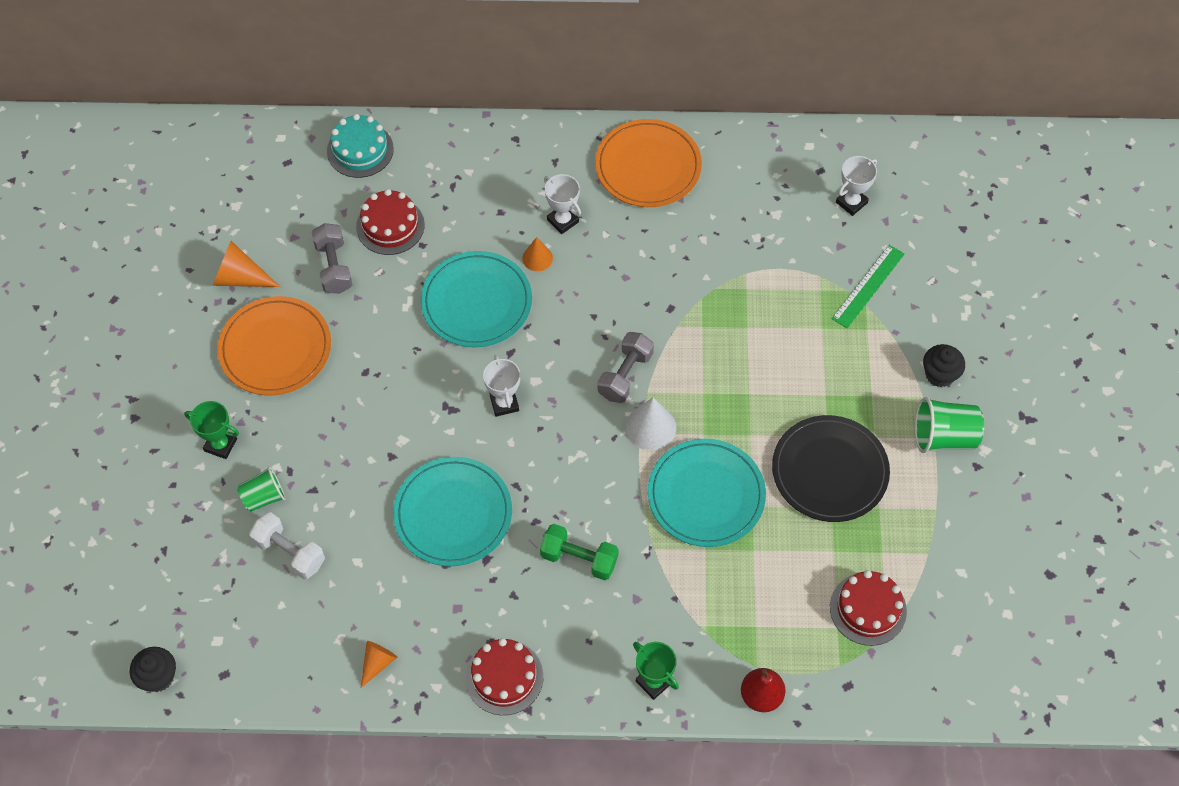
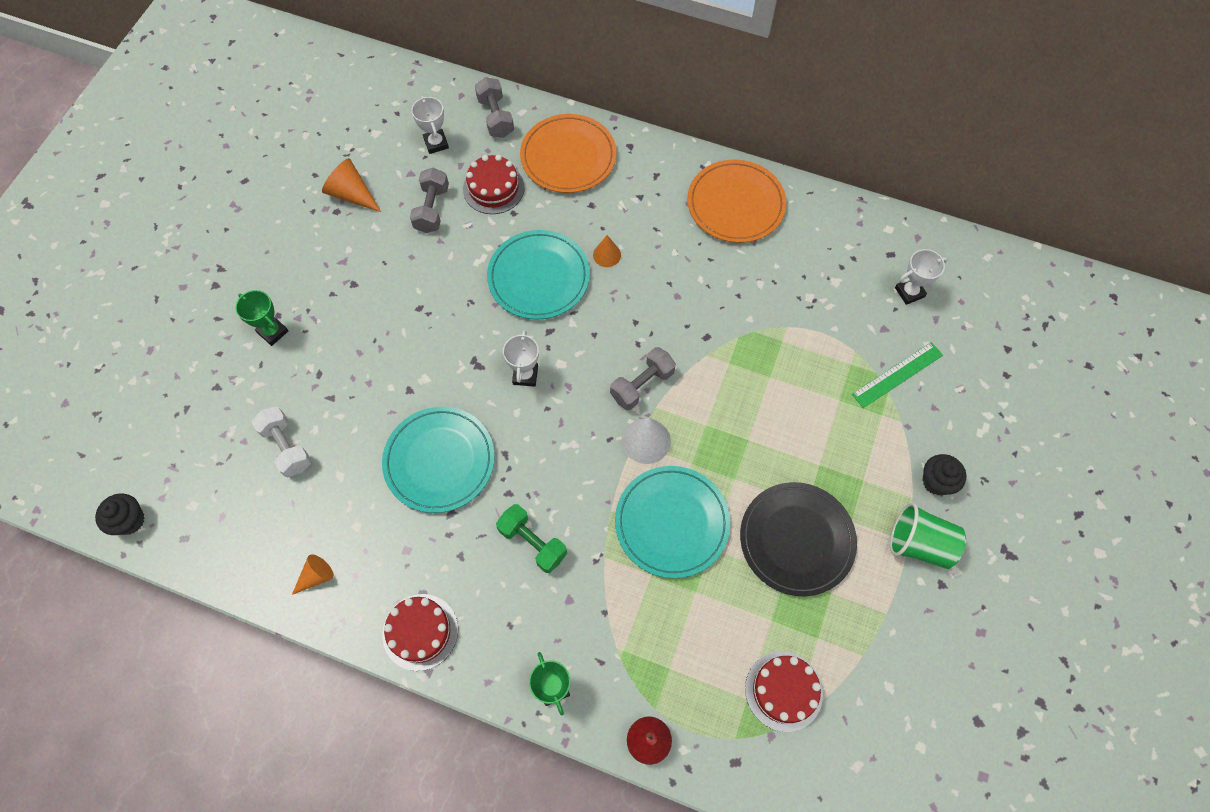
camera: 20 degrees right, 5 degrees up
orange plate [217,296,331,396] -> orange plate moved to [520,114,616,193]
green cup [237,466,286,512] -> none
turquoise cake [327,114,394,178] -> grey dumbbell [475,77,514,138]
white trophy [544,174,581,234] -> white trophy moved to [411,96,449,154]

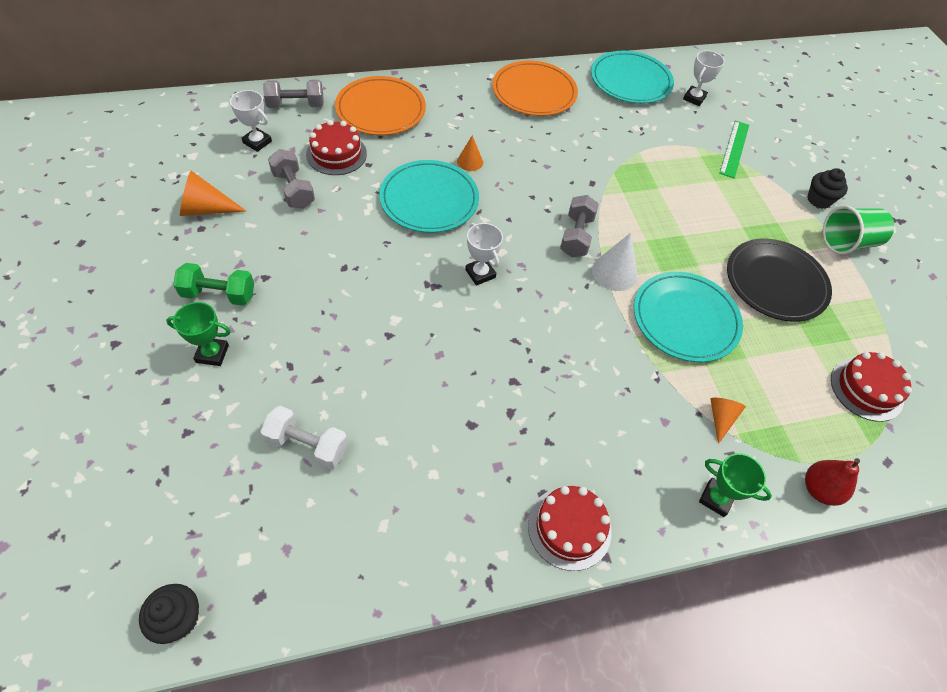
camera: 40 degrees left, 10 degrees down
orange cone [292,554,334,595] -> orange cone moved to [710,398,746,444]
turquoise plate [382,407,495,513] -> turquoise plate moved to [591,51,674,104]
grey dumbbell [475,77,514,138] -> grey dumbbell turned 45 degrees counterclockwise [263,80,324,108]
green dumbbell [496,504,567,573] -> green dumbbell moved to [173,263,254,306]

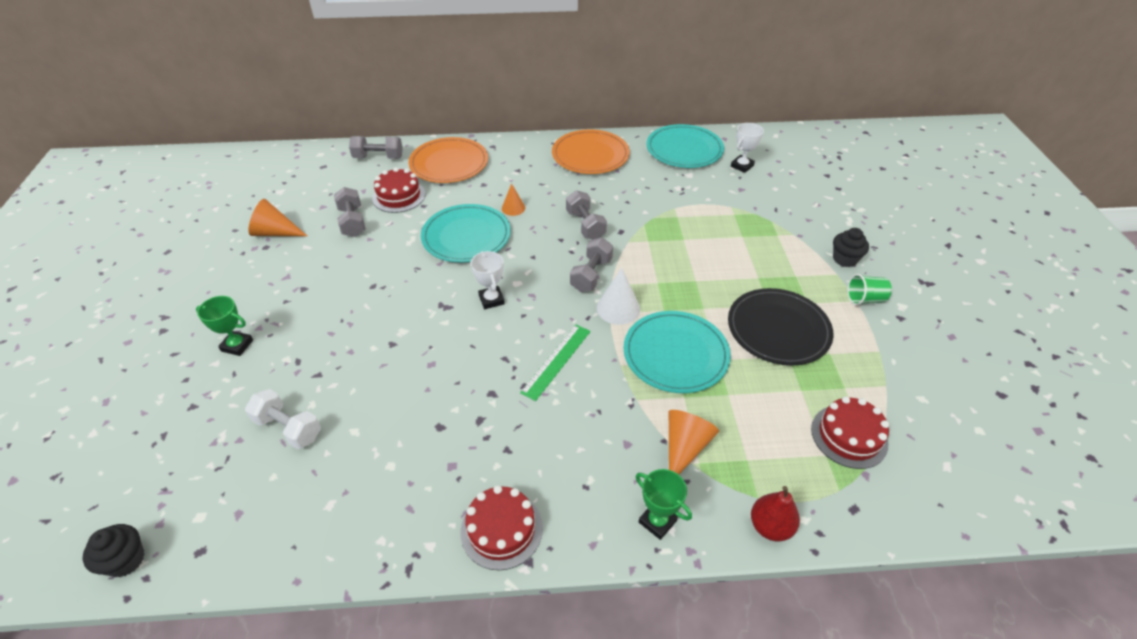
camera: 15 degrees right, 10 degrees down
green dumbbell [173,263,254,306] -> none
white trophy [230,90,272,152] -> none
orange cone [710,398,746,444] -> orange cone [669,410,719,474], size x1.58
green ruler [719,120,749,178] -> green ruler moved to [520,325,591,401]
green cup [823,205,894,255] -> green cup [847,274,892,305], size x0.66
none -> grey dumbbell [566,190,607,239]

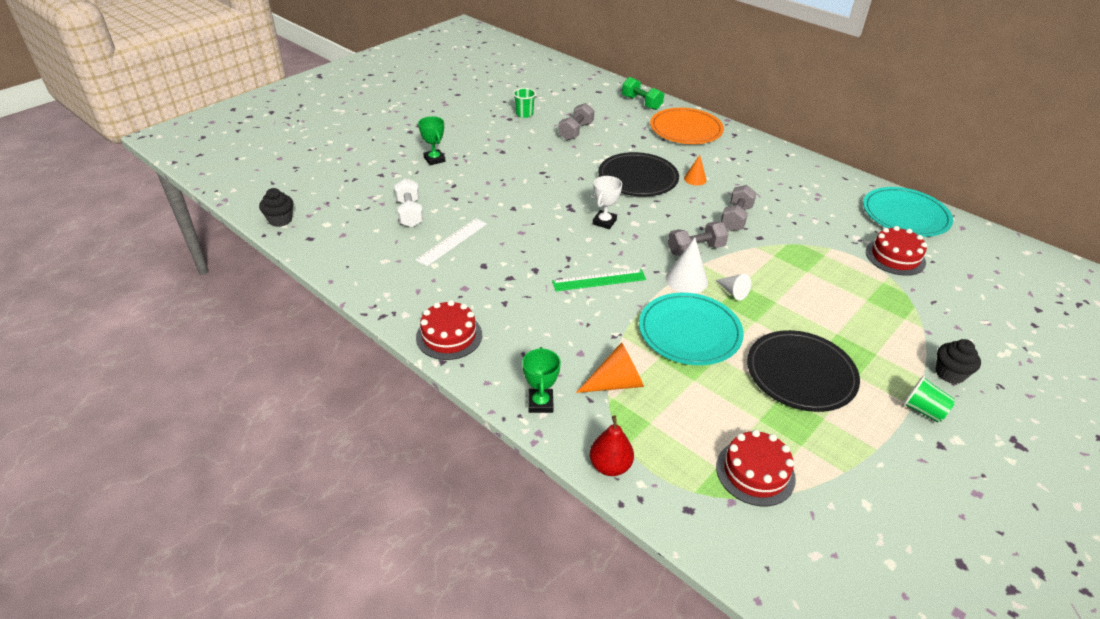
camera: 45 degrees right, 5 degrees down
orange cone [249,199,307,236] -> green cup [513,88,536,118]
grey dumbbell [349,136,403,159] -> green dumbbell [622,77,664,110]
red cake [372,167,425,213] -> red cake moved to [866,226,927,276]
turquoise plate [421,204,511,263] -> black plate [598,152,679,196]
orange plate [552,129,630,174] -> none
white trophy [731,123,764,173] -> none
none -> white ruler [416,218,487,266]
none -> white cone [716,274,751,301]

